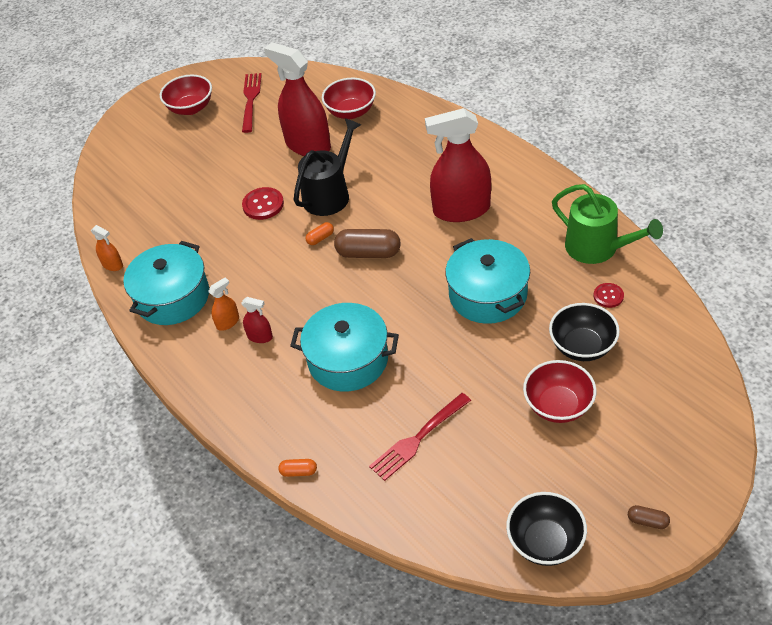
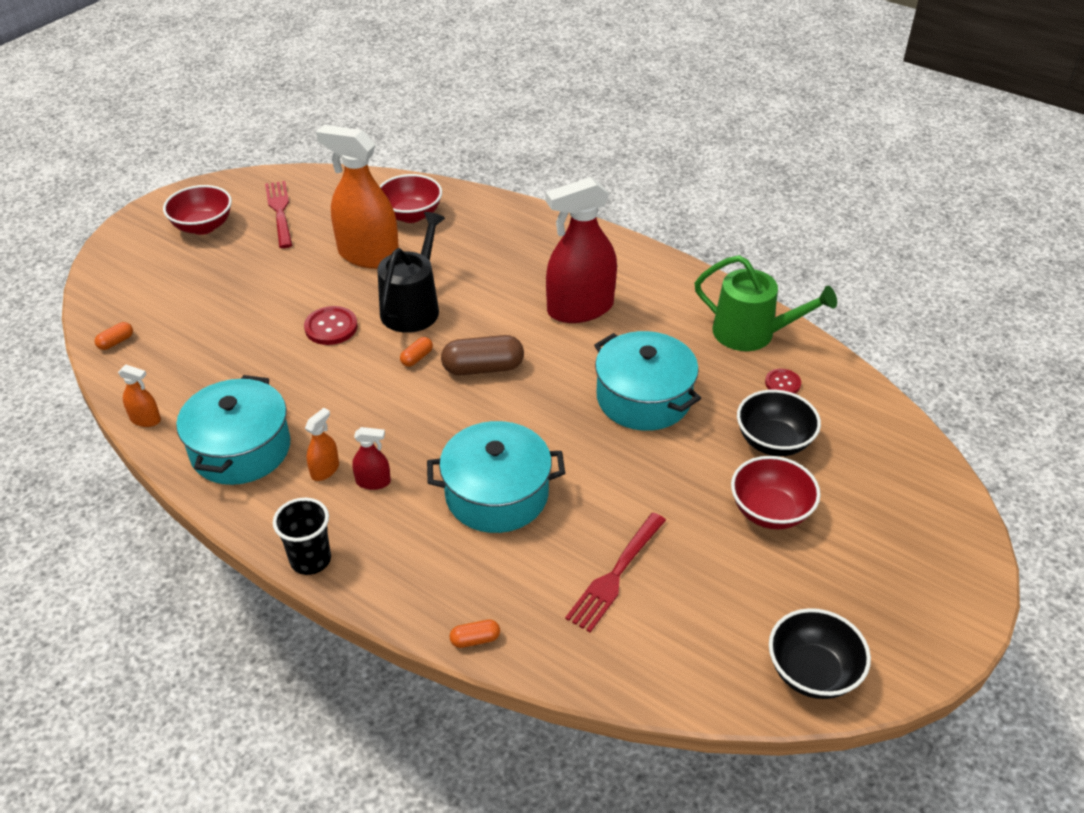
camera: 20 degrees left, 5 degrees down
red spray bottle [264,42,331,156] -> orange spray bottle [316,125,399,269]
brown capsule [628,505,670,529] -> none
none -> orange capsule [95,322,133,350]
none -> black cup [273,498,331,575]

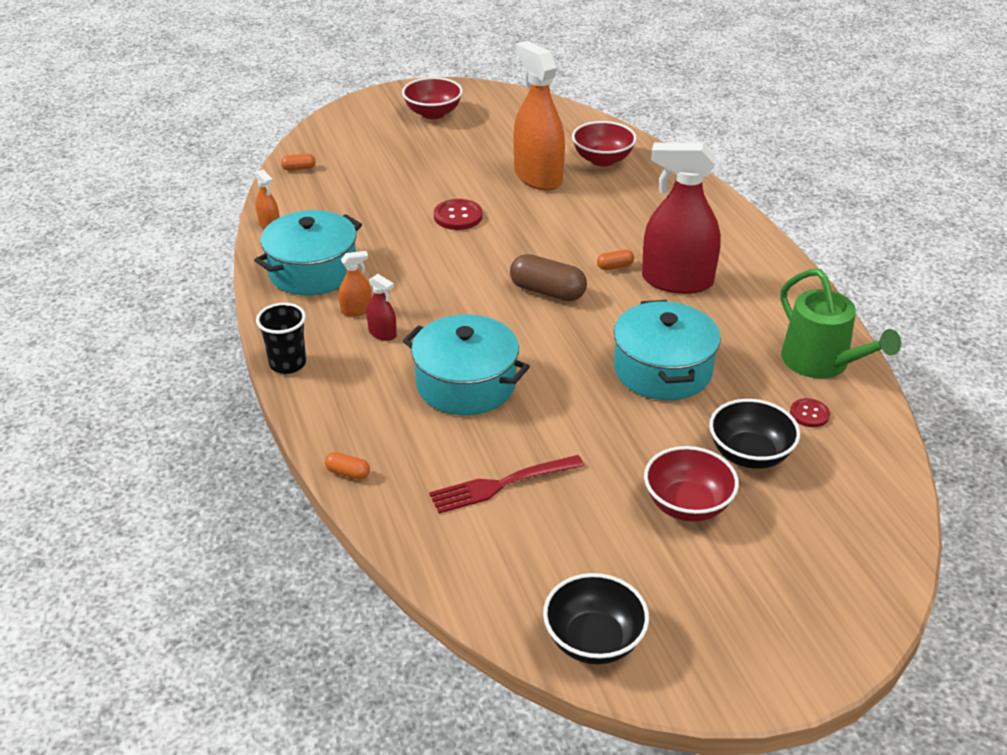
camera: 35 degrees right, 5 degrees down
red fork [265,181,292,248] -> none
black watering can [377,212,445,333] -> none
orange capsule [400,337,433,367] -> orange capsule moved to [597,249,634,270]

